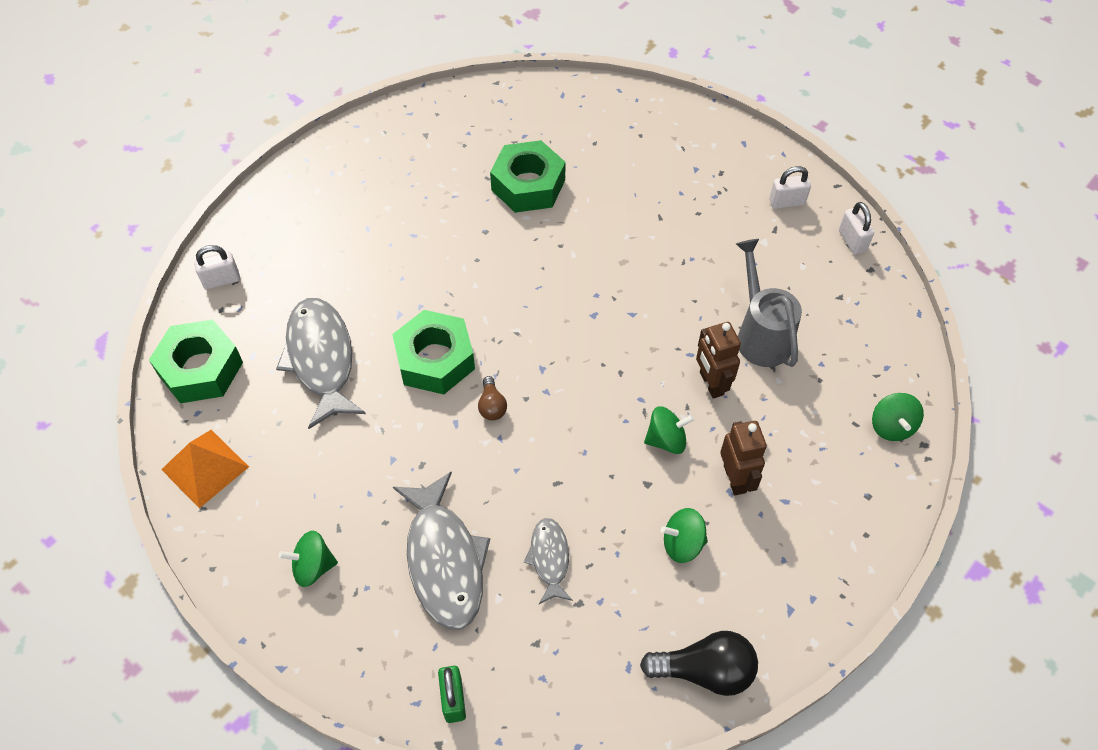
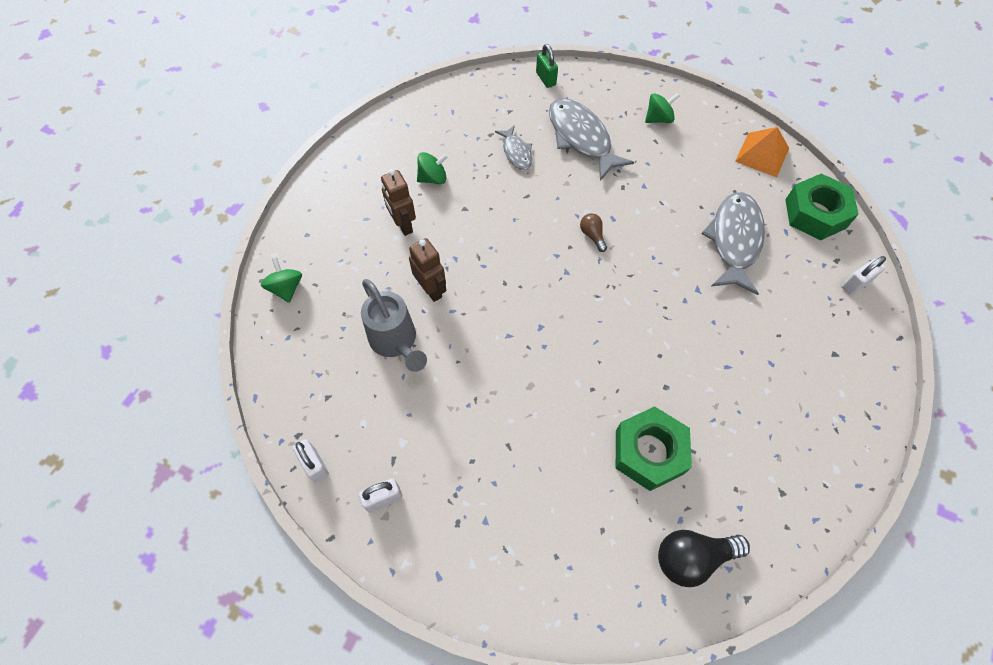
camera: 165 degrees right, 5 degrees up
grey fish [276,298,366,429] -> grey fish turned 135 degrees counterclockwise [701,192,765,295]
green nut [392,310,475,395] -> none
black light bulb [640,631,758,696] -> black light bulb moved to [658,530,750,587]
green spinning top [644,406,694,454] -> none

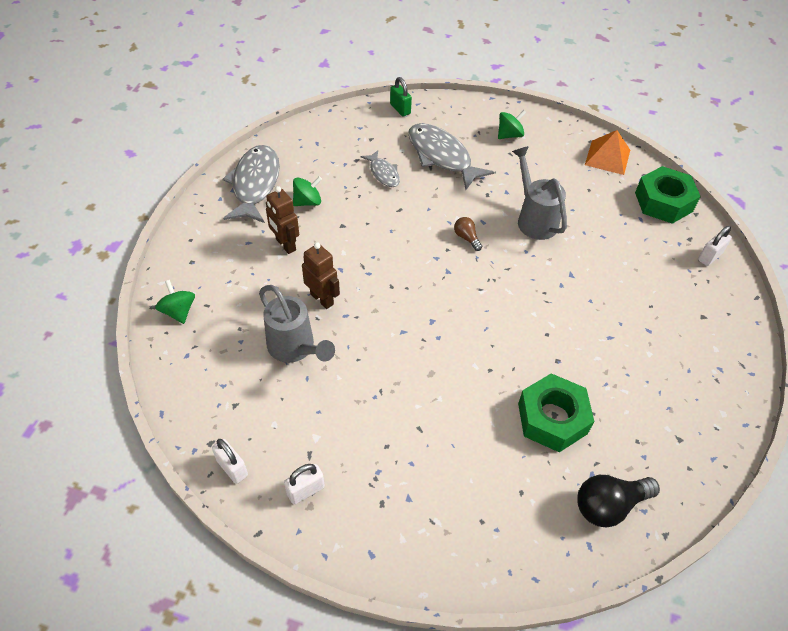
camera: 10 degrees left, 10 degrees down
grey fish [701,192,765,295] -> grey fish moved to [223,145,280,223]
none -> grey watering can [512,146,567,240]

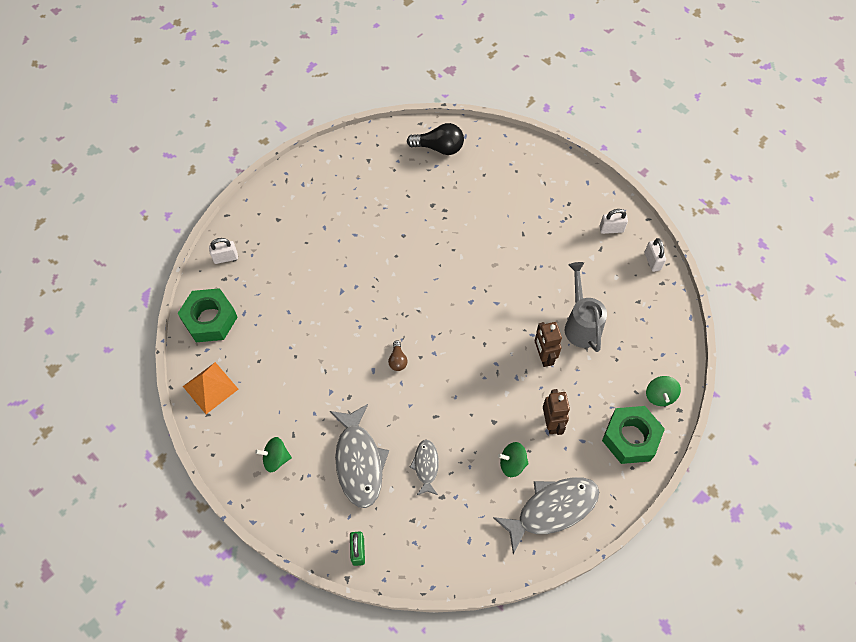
camera: 150 degrees left, 10 degrees up
grey fish [223,145,280,223] -> grey fish turned 150 degrees counterclockwise [493,477,599,554]
grey watering can [512,146,567,240] -> none
green nut [518,373,594,452] -> green nut moved to [602,406,665,464]

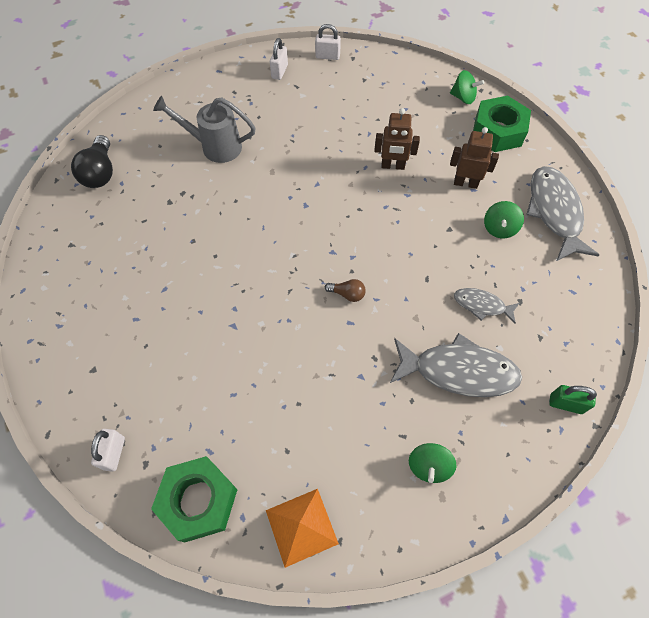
camera: 70 degrees left, 0 degrees up
black light bulb [407,123,464,155] -> black light bulb turned 150 degrees clockwise [71,135,113,188]
grey watering can [565,262,607,352] -> grey watering can moved to [153,96,256,163]

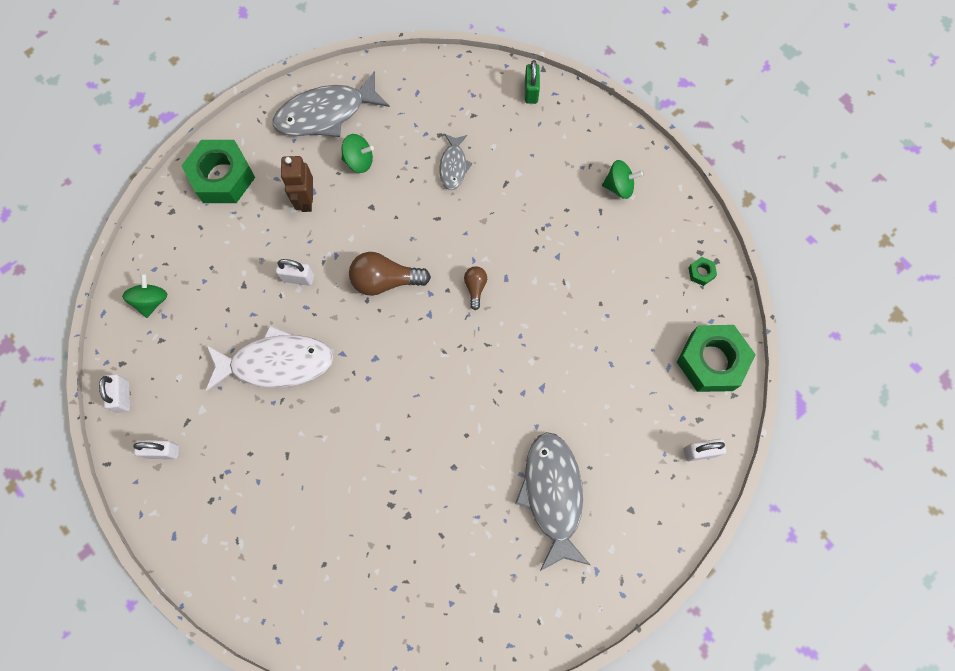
camera: 105 degrees left, 10 degrees up
black light bulb [71,135,113,188] -> none
grey watering can [153,96,256,163] -> none
orange pyramid [266,489,339,568] -> green nut [689,257,717,286]
brown robot [374,108,420,170] -> white padlock [276,259,314,286]
grey fish [390,333,522,397] -> grey fish moved to [515,432,590,571]
green spinning top [450,70,484,104] -> green spinning top moved to [122,273,167,318]
none -> white fish [206,325,333,391]
none -> brown light bulb [349,252,431,296]

